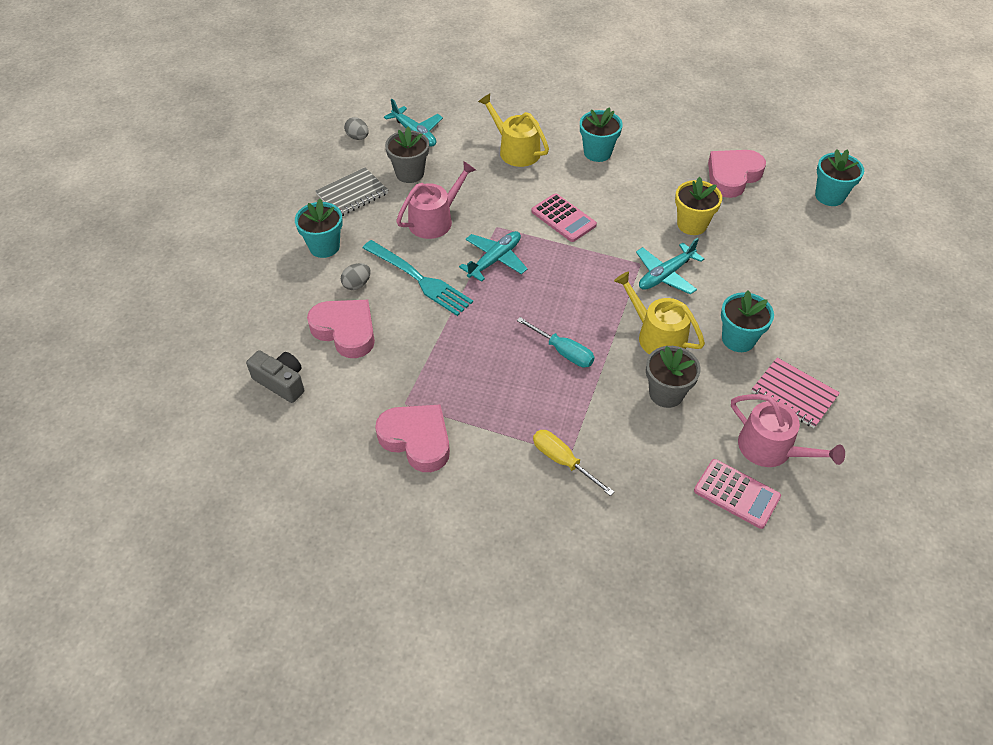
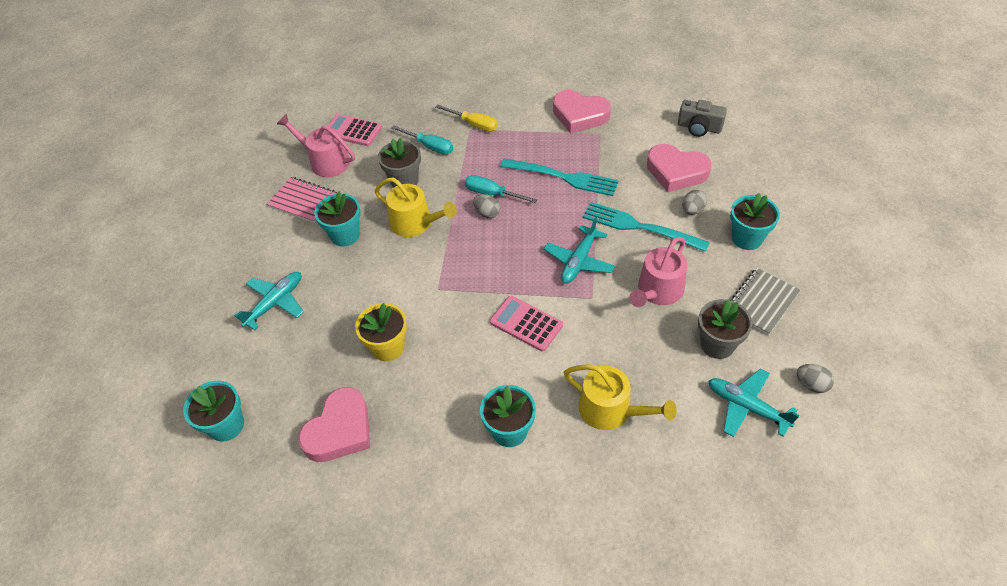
camera: 170 degrees right, 0 degrees up
turquoise plane [636,238,704,295] -> turquoise plane moved to [234,272,304,330]
none -> turquoise screwdriver [391,125,453,155]
none -> grey egg [473,194,500,218]
none -> turquoise fork [500,158,619,196]

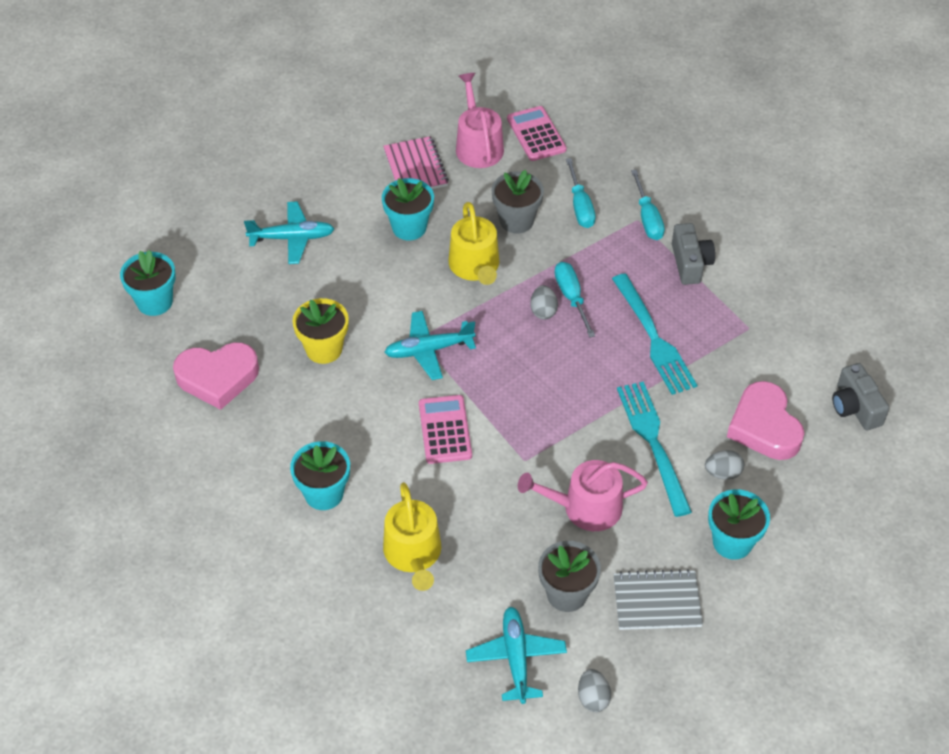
camera: 45 degrees right, 0 degrees up
yellow screwdriver [435,104,498,132] -> turquoise screwdriver [631,170,665,240]
turquoise plane [544,217,615,284] -> turquoise plane moved to [384,311,476,380]
pink heart [553,90,611,134] -> none
none -> grey camera [672,223,715,285]

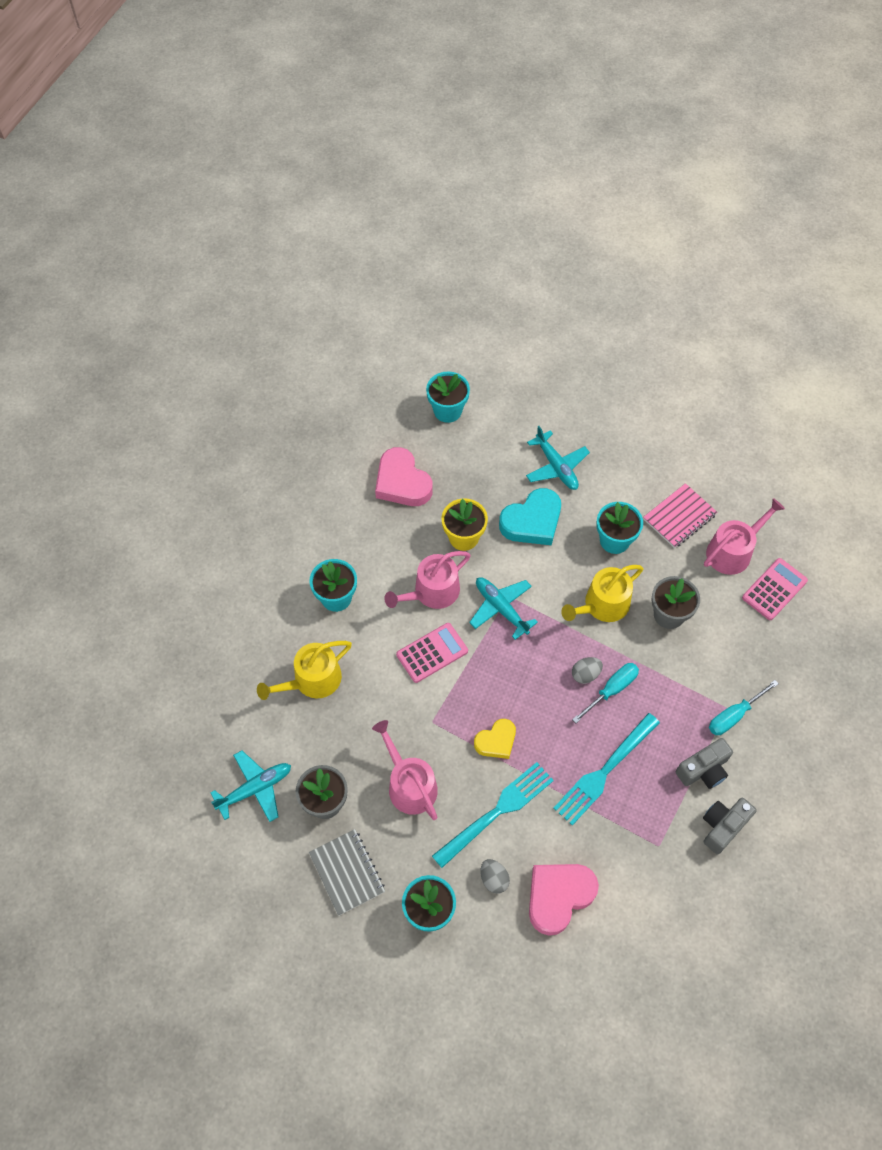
camera: 65 degrees right, 10 degrees up
turquoise screwdriver [566,158,596,228] -> none
grey egg [578,669,611,712] -> none
grey camera [832,363,889,430] -> grey camera moved to [703,798,757,855]
none -> pink watering can [384,551,471,609]
none -> yellow heart [474,719,516,759]
none -> turquoise heart [499,488,561,545]

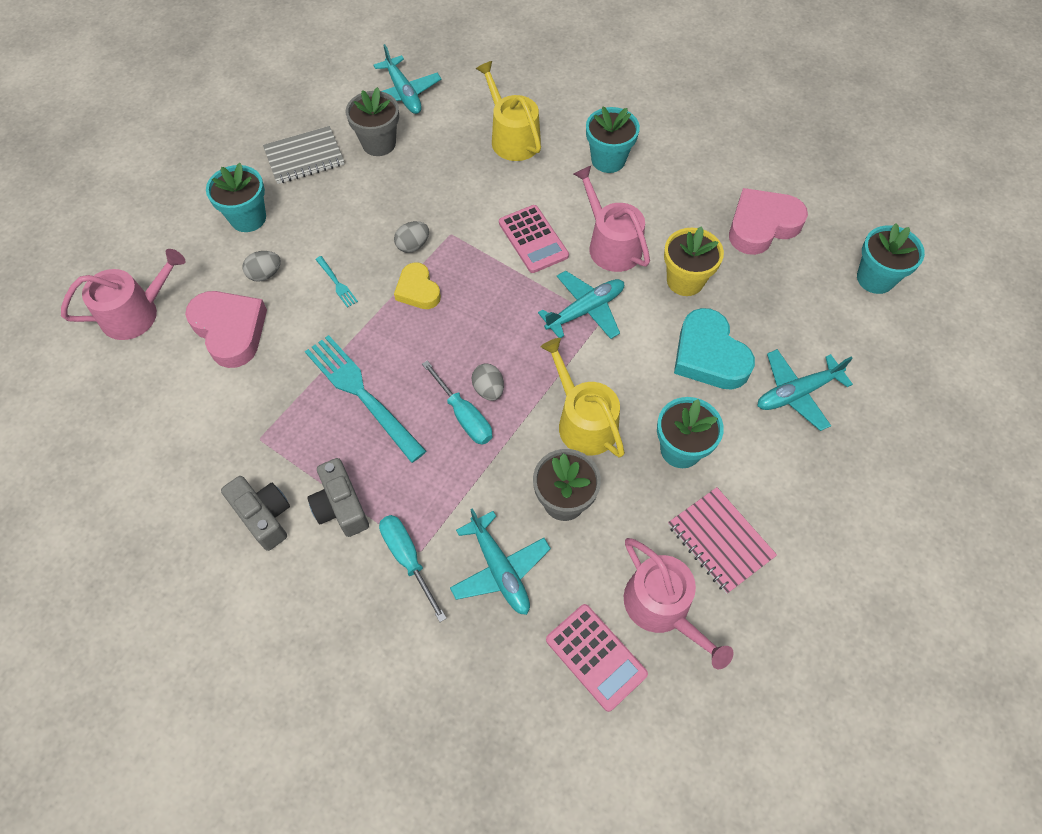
camera: 95 degrees right, 0 degrees up
pink watering can [372,720,438,820] -> pink watering can moved to [61,249,185,340]
turquoise fork [432,762,554,868] -> turquoise fork [315,256,358,308], size x0.43
none -> grey egg [394,221,429,253]
none -> turquoise plane [450,508,551,615]

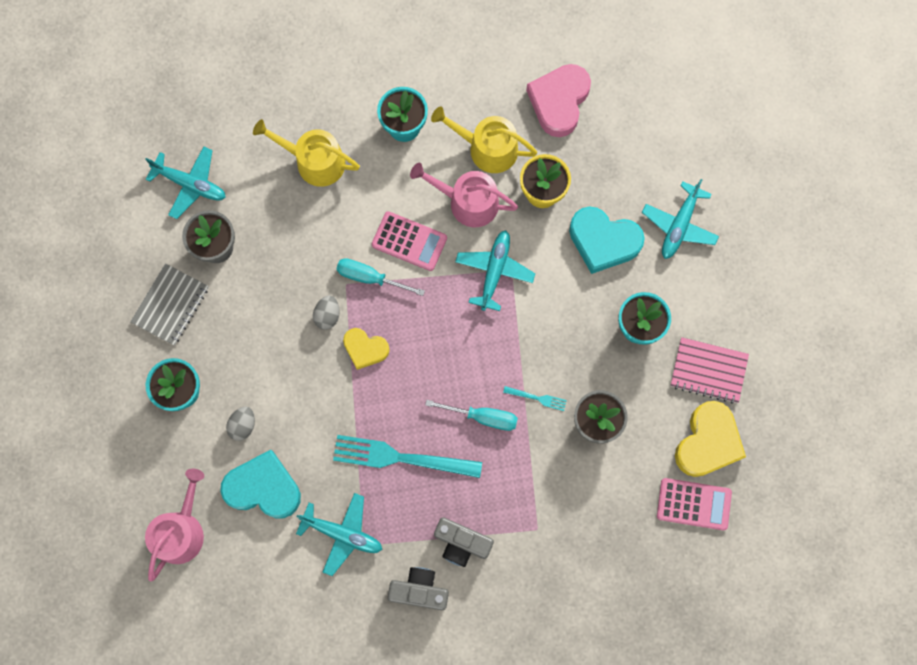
camera: 40 degrees left, 15 degrees up
pink heart [185,291,267,368] -> turquoise heart [220,450,301,518]
turquoise fork [315,256,358,308] -> turquoise fork moved to [503,386,567,411]
turquoise screwdriver [379,515,447,622] -> turquoise screwdriver moved to [336,258,425,296]
turquoise plane [450,508,551,615] -> turquoise plane moved to [296,493,382,576]
grey egg [471,364,504,401] -> none
yellow watering can [541,338,625,458] -> yellow watering can moved to [431,106,537,173]
pink watering can [624,538,734,669] -> yellow heart [675,401,746,477]
turquoise flower pot [857,223,925,294] -> none

